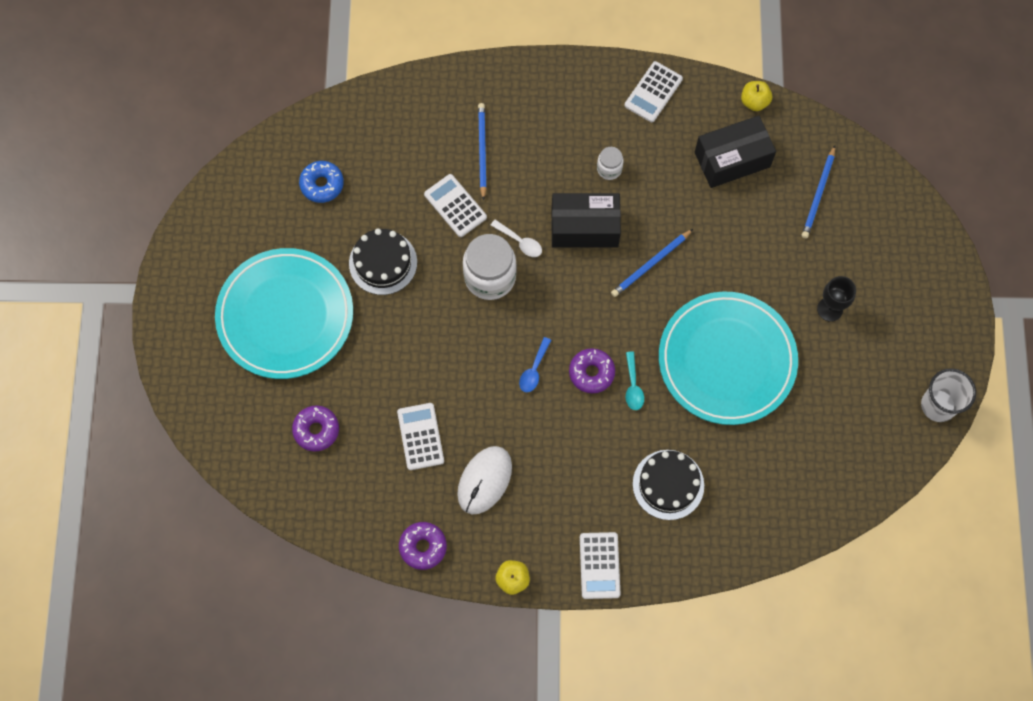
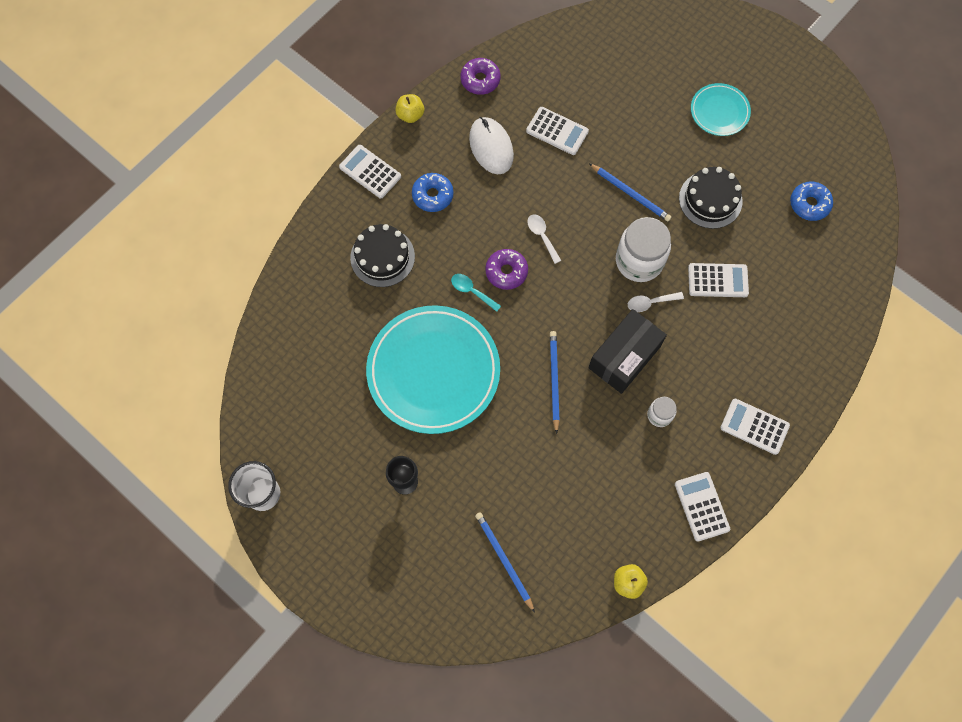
camera: 130 degrees right, 0 degrees up
turquoise plate [215,248,353,379] -> turquoise plate [691,83,751,136], size x0.49
purple donut [292,405,339,451] -> none
blue pencil [478,103,487,201] -> blue pencil moved to [589,163,671,221]
blue spoon [519,337,551,392] -> white spoon [527,214,561,264]
black box [695,115,776,188] -> none
none -> blue donut [412,173,454,212]
none -> white calculator [720,399,790,455]

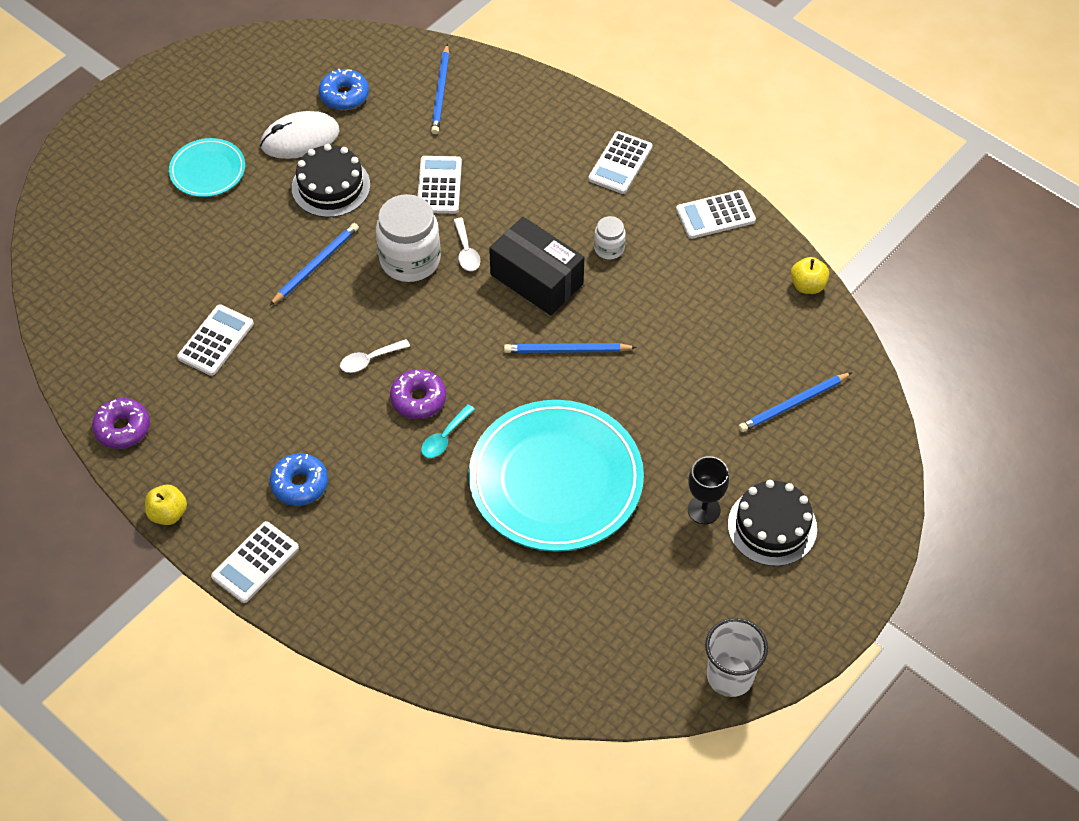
camera: 90 degrees left, 15 degrees down
black cake [350,224,415,287] -> black cake moved to [728,480,817,566]
white mouse [469,117,514,174] -> white mouse moved to [260,111,339,159]
none -> blue pencil [431,44,449,134]

